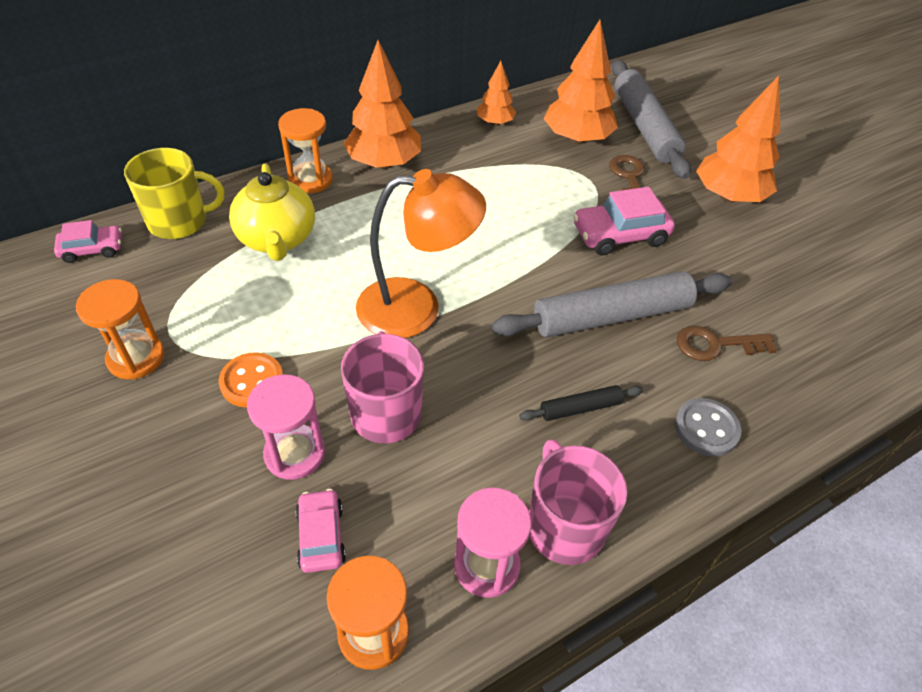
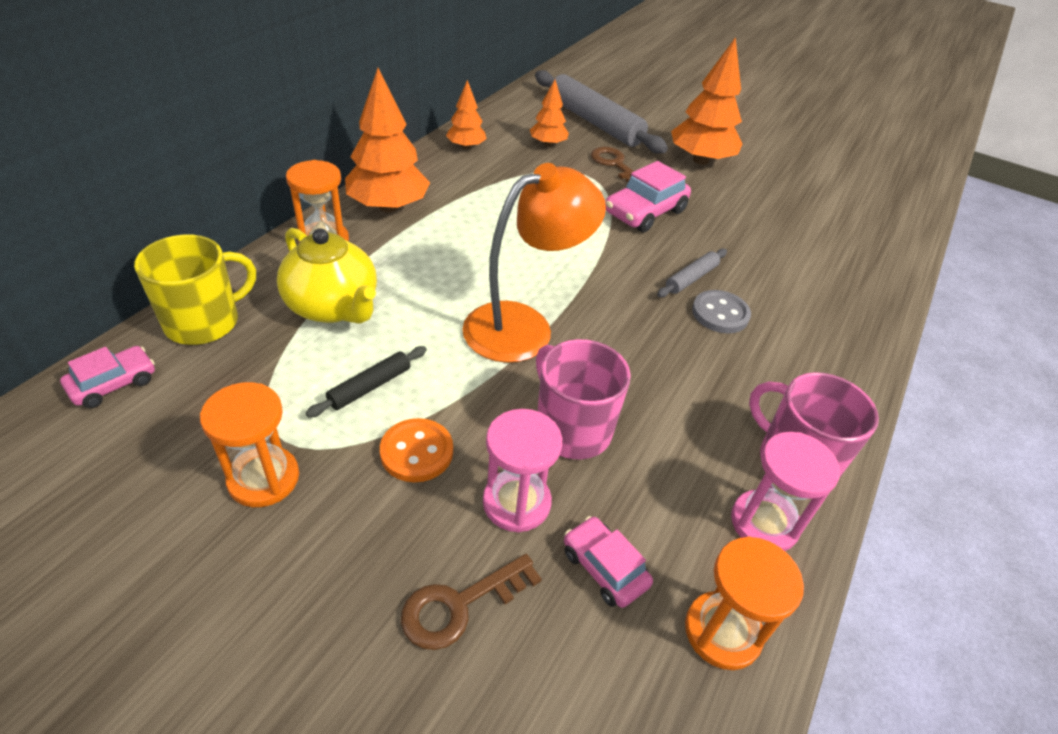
camera: 30 degrees left, 5 degrees down
grey rolling pin [492,271,732,337] -> grey rolling pin [657,249,727,297], size x0.46
black rolling pin [519,385,643,421] -> black rolling pin moved to [306,346,427,418]
orange tree [544,20,618,144] -> orange tree [530,80,569,147], size x0.56
grey button [675,398,741,456] -> grey button moved to [692,290,751,333]
brown key [677,326,777,361] -> brown key moved to [401,554,542,650]

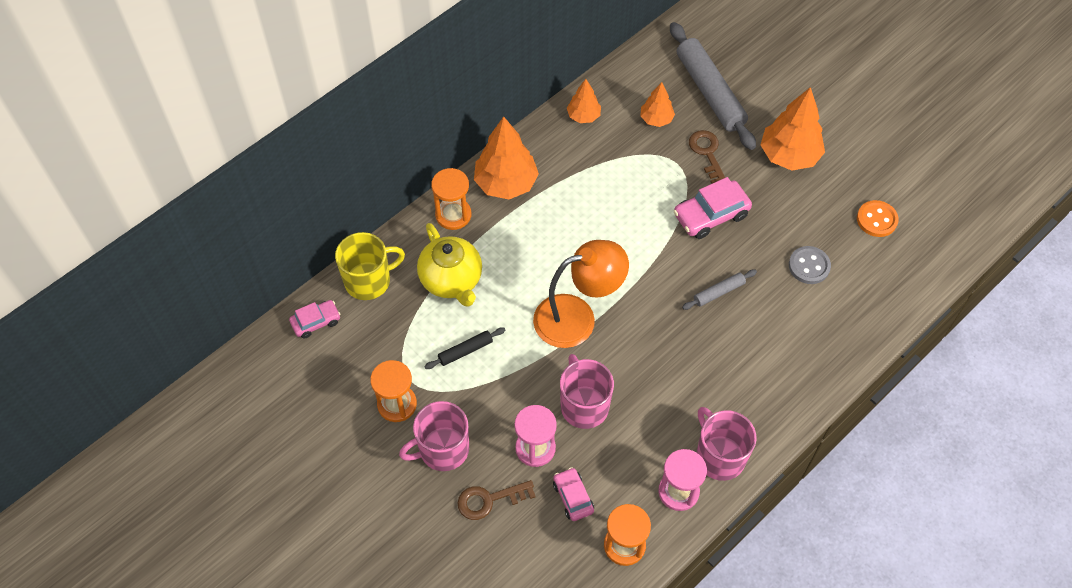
camera: 20 degrees right, 15 degrees up
orange button [380,418,453,482] -> orange button moved to [857,200,899,237]
grey button [692,290,751,333] -> grey button moved to [789,246,831,284]
none -> pink mug [399,401,469,471]

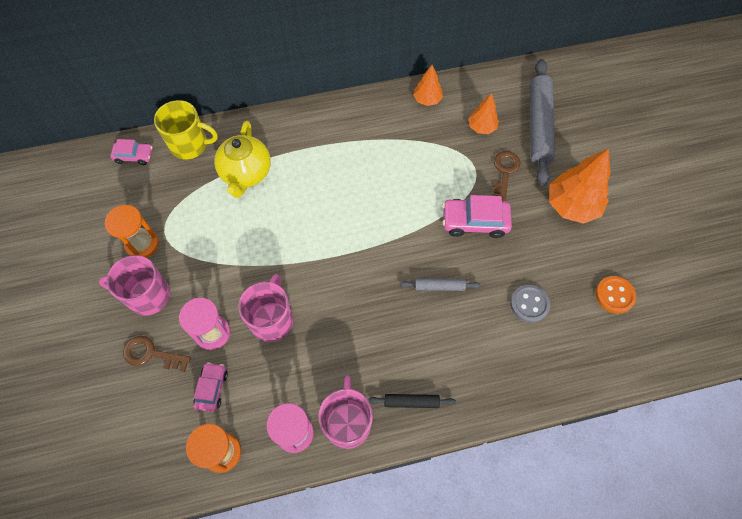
camera: 30 degrees right, 5 degrees up
black rolling pin [424,327,505,369] -> black rolling pin moved to [368,394,456,408]
orange hourglass [431,168,471,230] -> none
orange tree [474,116,539,199] -> none
orange lamp [533,240,629,348] -> none

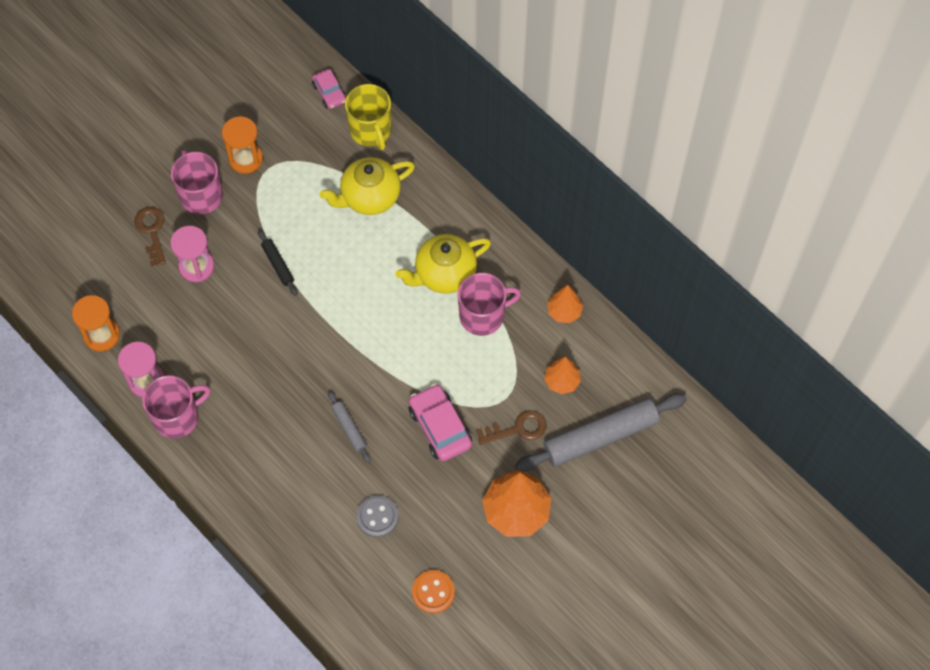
camera: 60 degrees right, 0 degrees up
pink car [194,362,228,412] -> none
pink mug [238,274,293,342] -> pink mug moved to [458,273,521,336]
black rolling pin [368,394,456,408] -> black rolling pin moved to [258,230,297,296]
none -> yellow teapot [395,234,491,294]

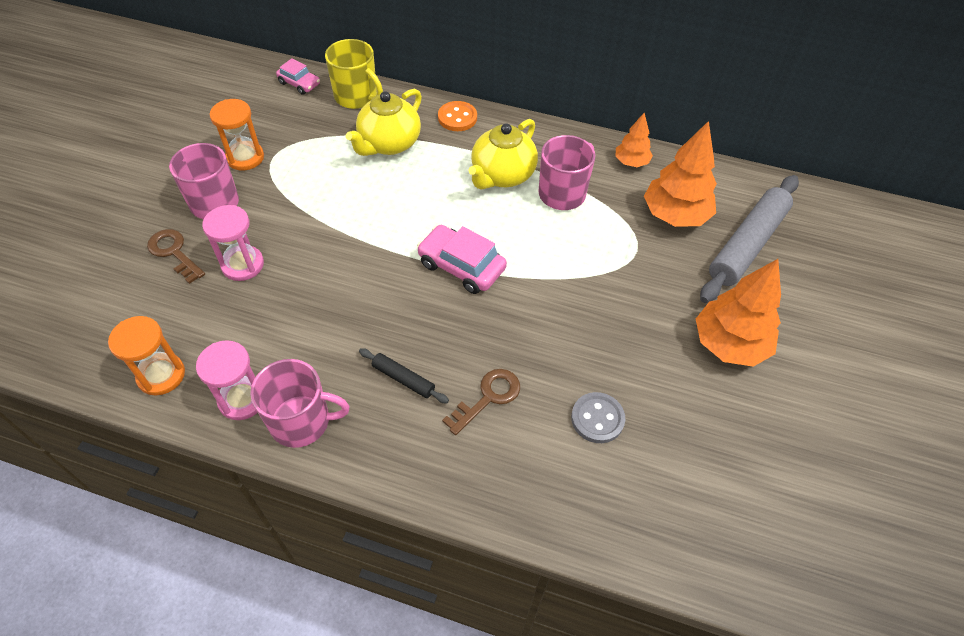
camera: 30 degrees left, 10 degrees down
pink mug [142,375,210,439] -> pink mug turned 60 degrees clockwise [250,359,350,448]
black rolling pin [258,230,297,296] -> black rolling pin moved to [359,348,449,403]
grey rolling pin [328,391,371,463] -> none
pink car [409,384,472,461] -> pink car moved to [417,225,507,294]
orange button [412,570,455,614] -> orange button moved to [438,101,477,131]
brown key [477,410,547,445] -> brown key moved to [442,369,520,435]
orange tree [544,357,581,394] -> orange tree [644,121,717,227], size x1.80

